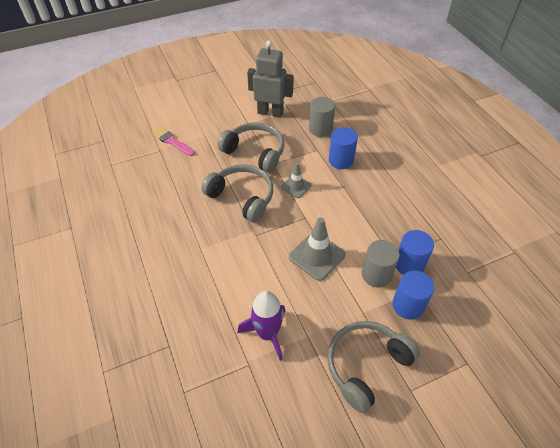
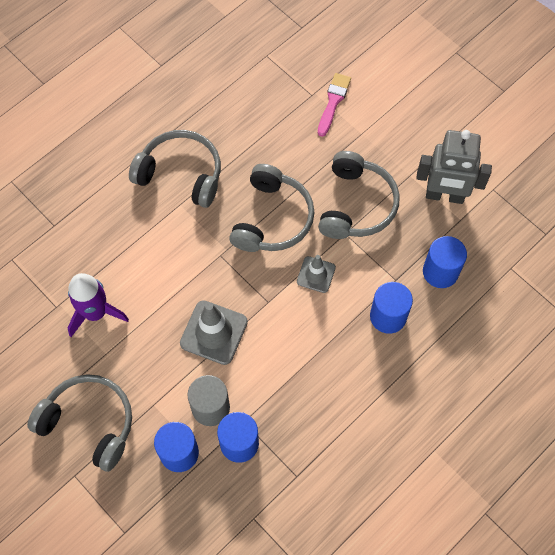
camera: 70 degrees right, 15 degrees up
grey robot [247,40,294,118] -> grey robot turned 105 degrees clockwise [416,130,492,204]
grey cylinder [309,97,335,137] -> blue cylinder [423,236,467,288]
none -> grey headphones [129,130,221,208]

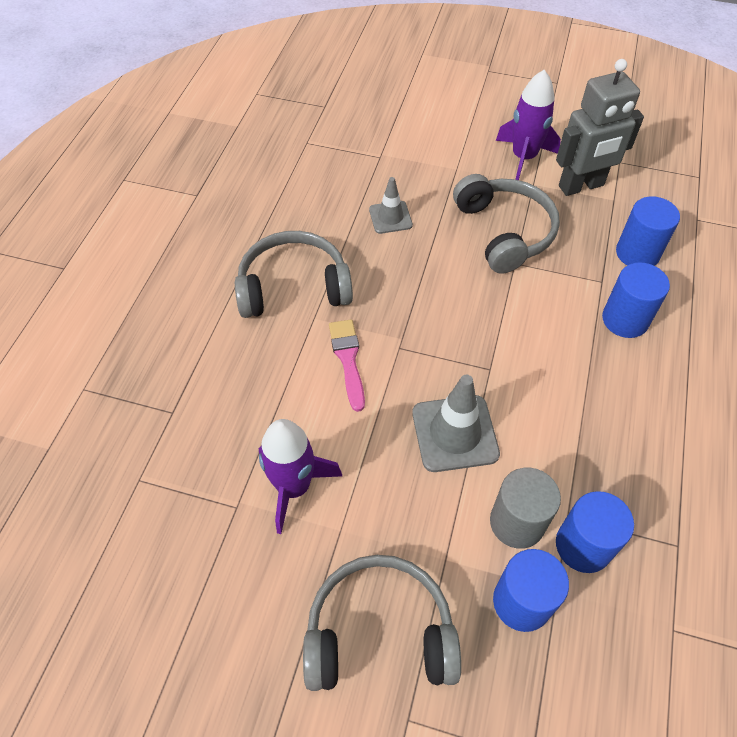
camera: 30 degrees left, 10 degrees down
grey headphones [229,164,315,252] -> none
grey traffic cone [297,255,336,293] -> grey traffic cone moved to [369,177,413,234]
pink brush [318,73,351,137] -> pink brush moved to [329,319,365,412]
none -> purple rocket [496,70,561,180]

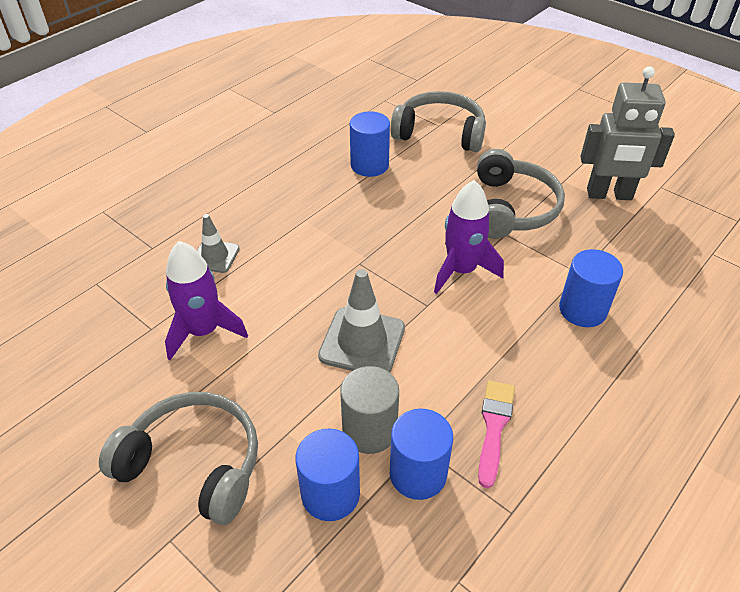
camera: 25 degrees right, 10 degrees down
grey headphones [235,231,353,318] -> grey headphones moved to [390,91,486,152]
pink brush [329,319,365,412] -> pink brush moved to [478,381,515,488]
grey traffic cone [369,177,413,234] -> grey traffic cone moved to [197,214,240,273]
purple rocket [496,70,561,180] -> purple rocket moved to [434,180,504,294]
blue cylinder [616,196,680,266] -> blue cylinder moved to [350,111,390,177]

